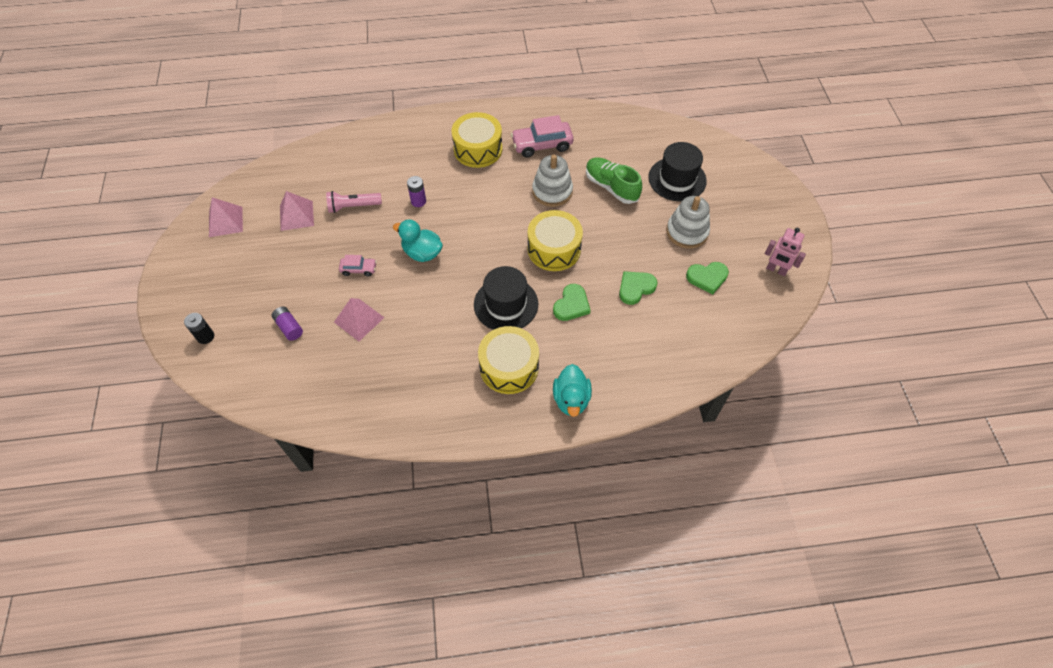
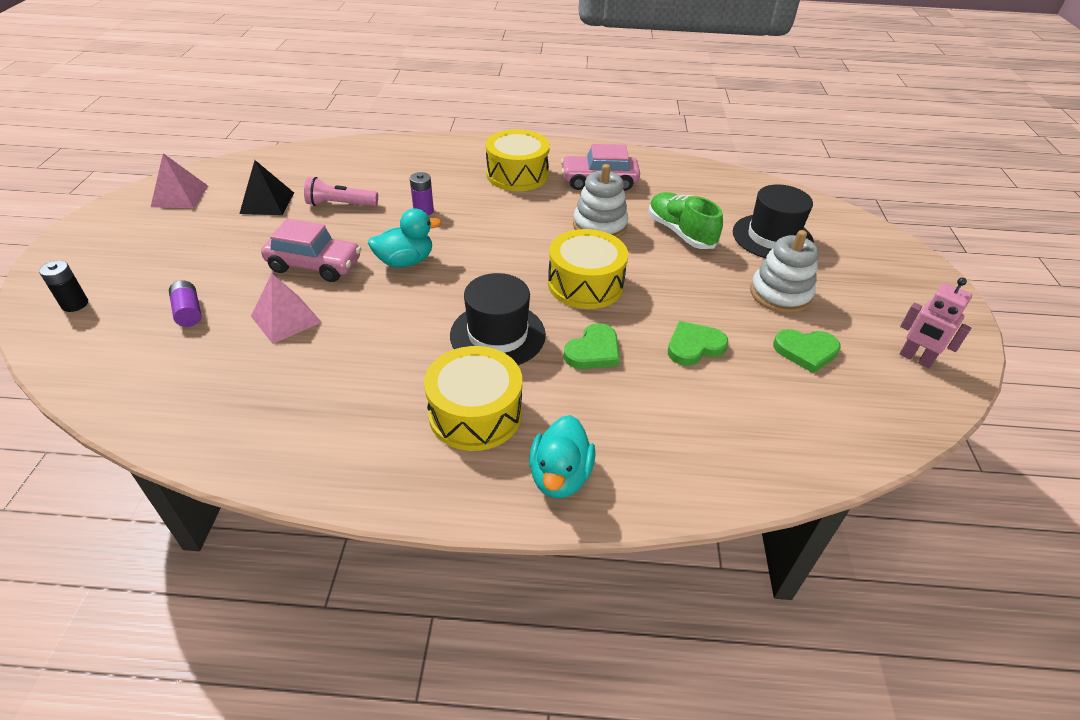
camera: 10 degrees right, 15 degrees down
pink pyramid [280,191,314,231] -> black pyramid [239,160,294,215]
pink car [339,255,377,277] -> pink car [261,218,361,282], size x1.84
turquoise duck [393,220,443,262] -> turquoise duck turned 120 degrees clockwise [368,208,441,267]

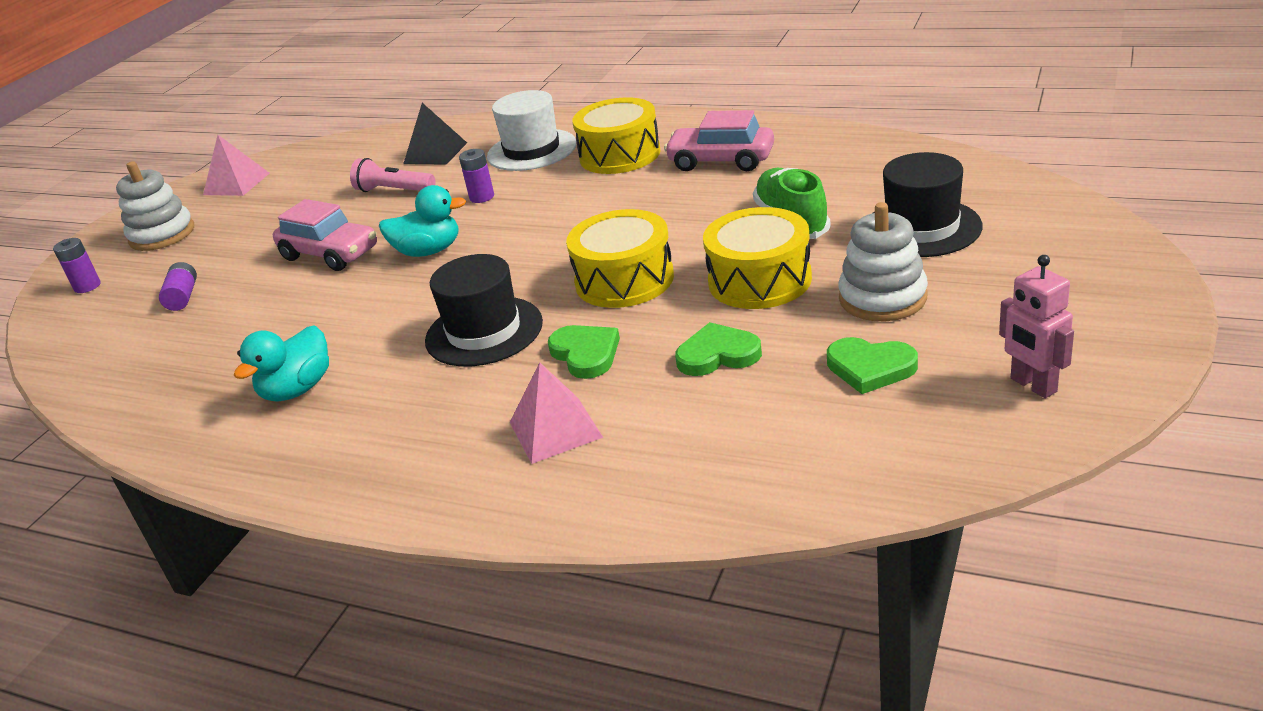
camera: 25 degrees right, 10 degrees down
black battery [39,260,88,312] -> purple battery [53,238,101,293]
black pyramid [239,160,294,215] -> black pyramid moved to [403,103,467,165]
pink pyramid [251,273,322,344] -> pink pyramid moved to [510,362,603,464]
yellow drum [424,346,522,451] -> yellow drum moved to [703,207,812,309]
turquoise duck [529,415,596,498] -> turquoise duck moved to [234,325,329,402]
green heart [564,323,620,369] -> green heart turned 90 degrees counterclockwise [548,325,620,379]
white stacking toy [573,164,628,238] -> white stacking toy moved to [116,161,194,251]
none -> white hat [487,90,577,171]

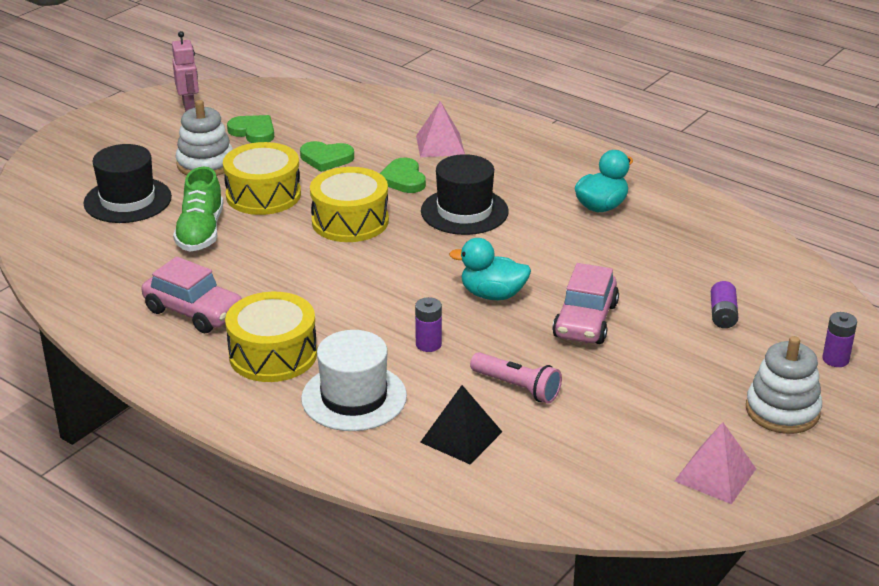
camera: 170 degrees left, 0 degrees up
pink car [273,199,377,271] -> pink car turned 120 degrees counterclockwise [552,263,619,344]

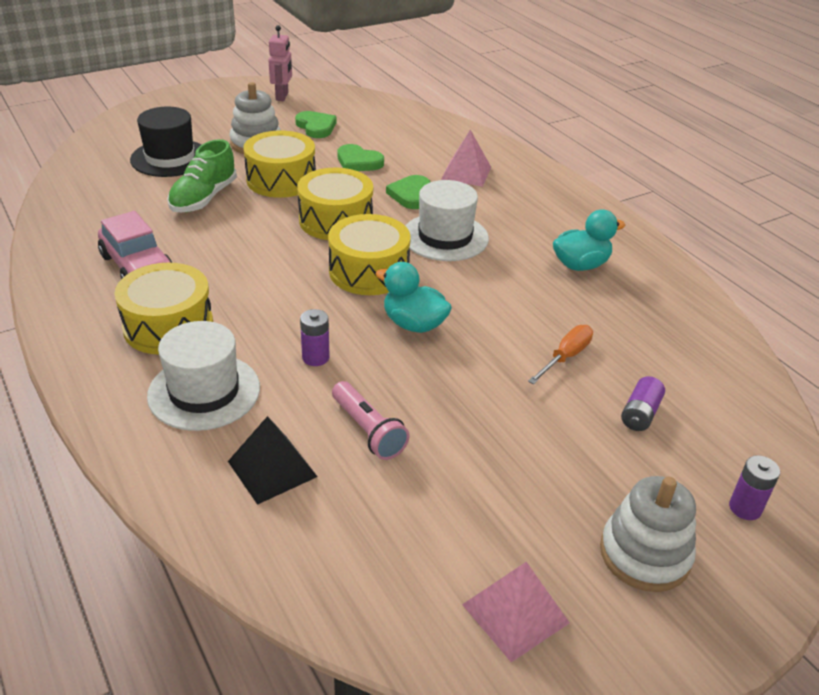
camera: 20 degrees right, 5 degrees up
black hat [421,154,509,235] -> white hat [406,180,489,261]
pink car [552,263,619,344] -> none
none -> yellow drum [328,214,411,295]
none -> orange screwdriver [528,325,593,384]

